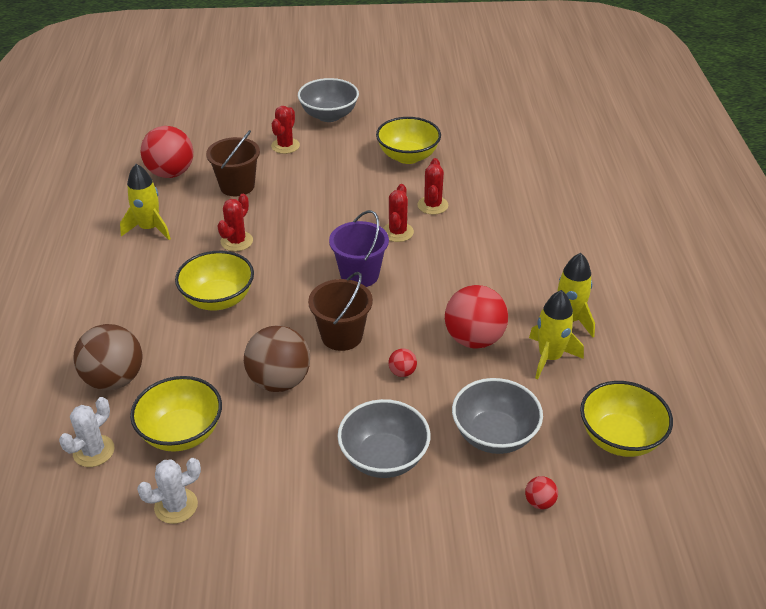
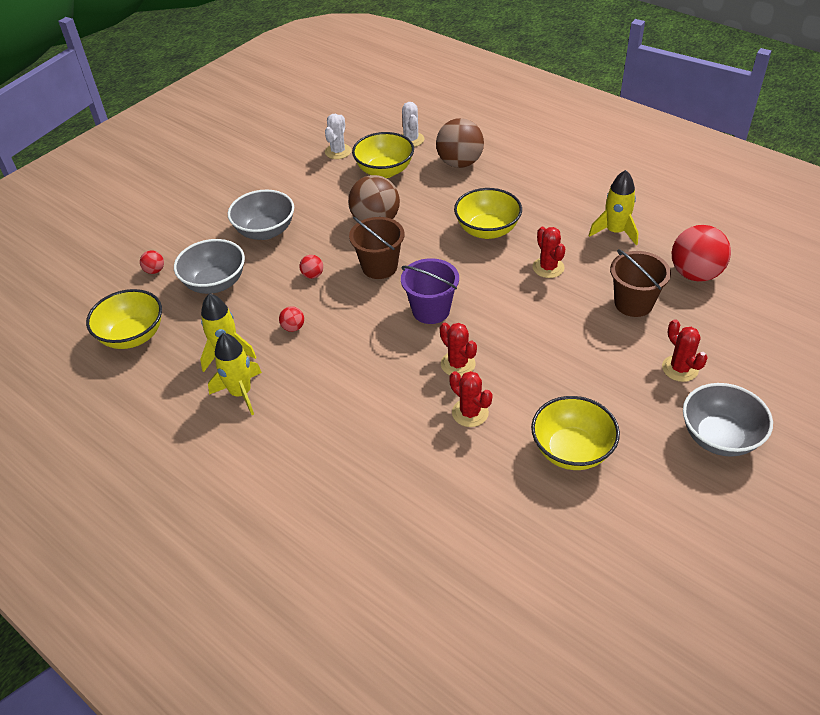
camera: 135 degrees right, 5 degrees up
red ball [445,285,508,349] -> red ball [279,306,304,332], size x0.44

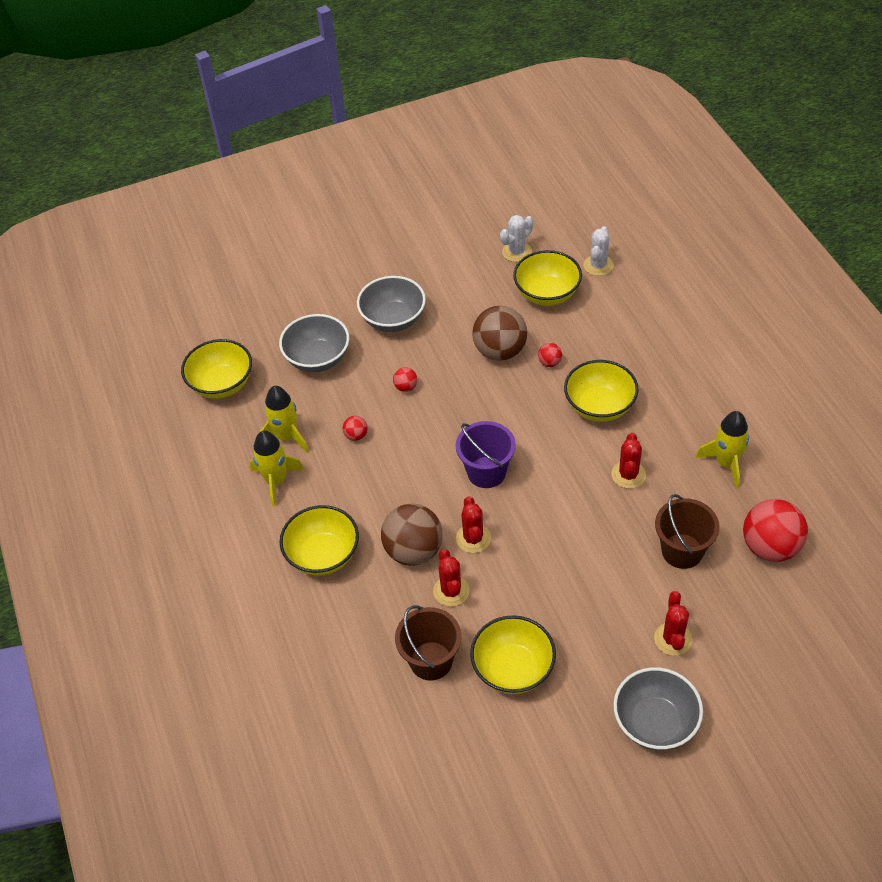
camera: 30 degrees right, 5 degrees up
red ball [140,250,164,274] -> red ball moved to [538,343,562,367]
brown bucket [349,217,405,279] -> brown bucket moved to [395,605,462,681]
brown ball [436,118,484,168] -> brown ball moved to [381,504,442,565]
none -> yellow bowl [279,505,359,575]

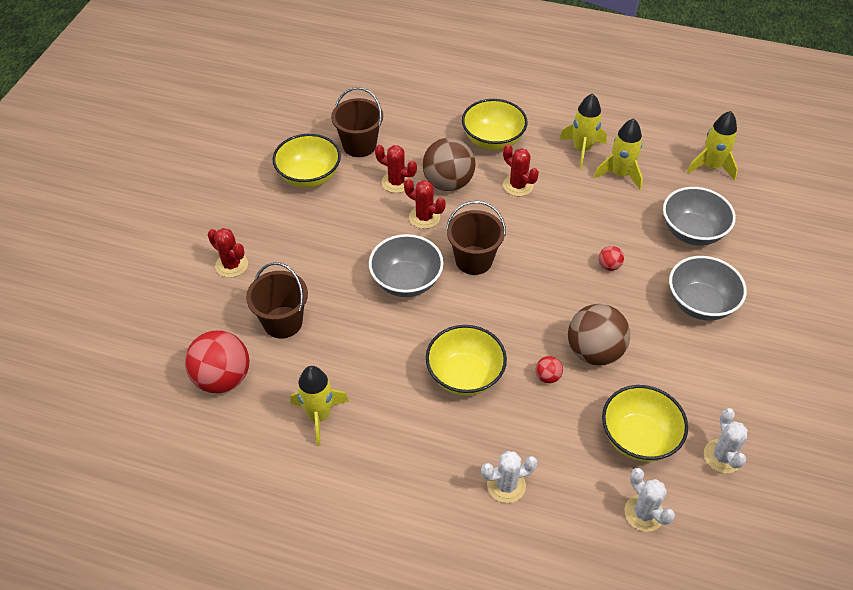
camera: 125 degrees right, 0 degrees up
yellow bowl [181,339,252,399] -> yellow rocket [687,111,738,181]
red ball [343,416,368,441] -> none
purple bucket [456,421,516,488] -> brown bucket [446,201,506,275]
red cactus [611,433,646,489] -> red cactus moved to [503,144,539,196]
grey bowl [613,667,703,750] -> grey bowl moved to [369,234,444,297]
none -> white cactus [481,451,537,503]

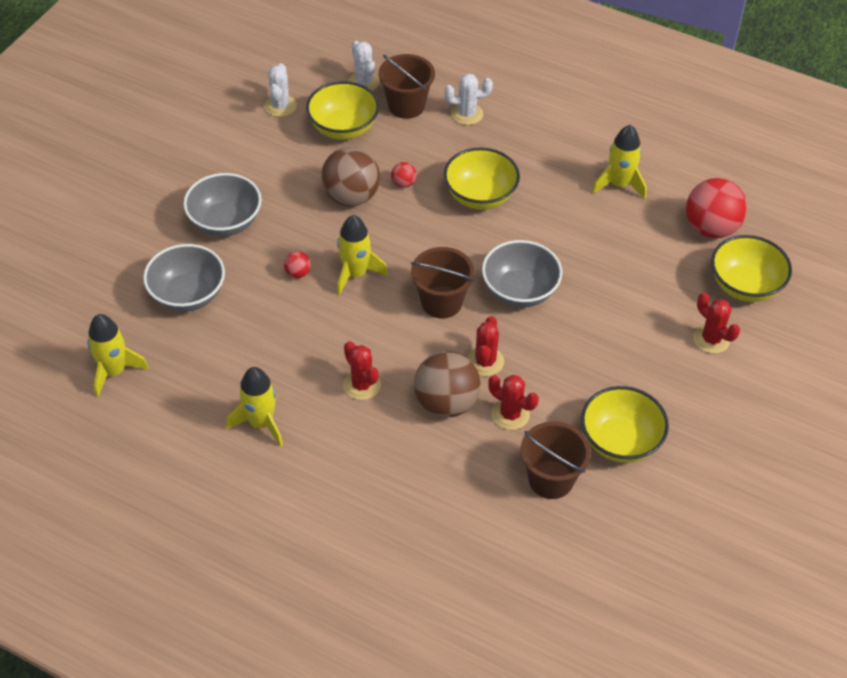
camera: 170 degrees left, 0 degrees up
brown bucket [246,262,308,339] -> brown bucket moved to [379,54,435,119]
red cactus [404,178,446,229] -> red cactus turned 60 degrees clockwise [467,316,504,376]
yellow bowl [462,99,528,150] -> yellow bowl moved to [711,235,792,302]
yellow rocket [594,118,643,190] -> yellow rocket moved to [337,215,388,296]

